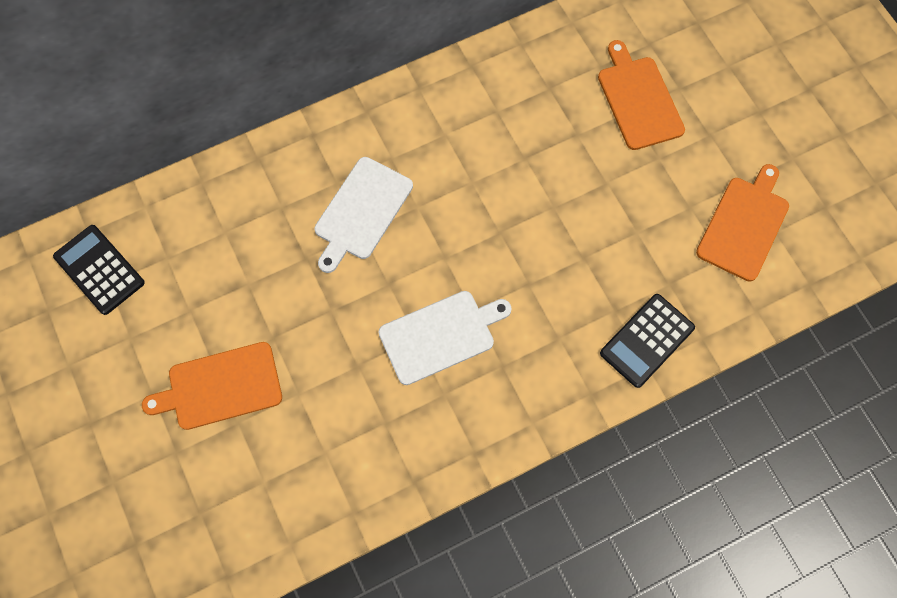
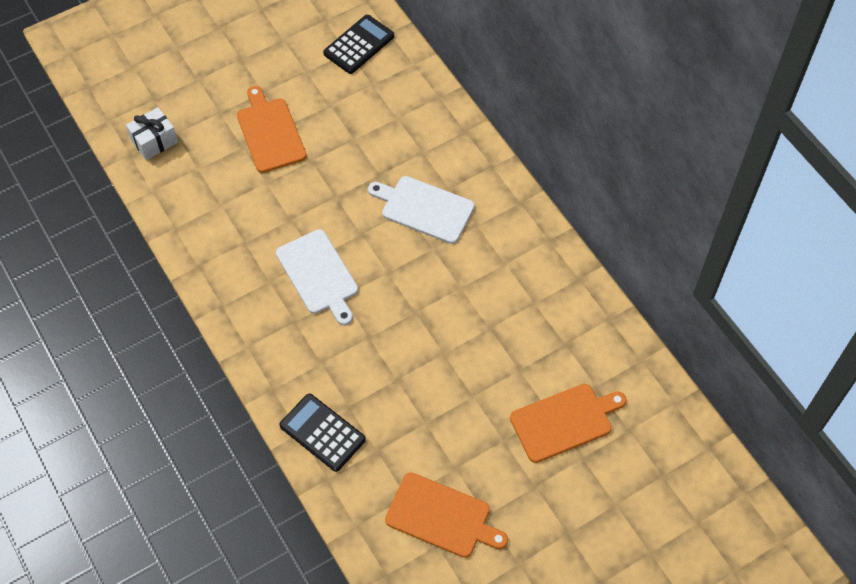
camera: 85 degrees right, 10 degrees down
none -> white gift [126,107,178,160]

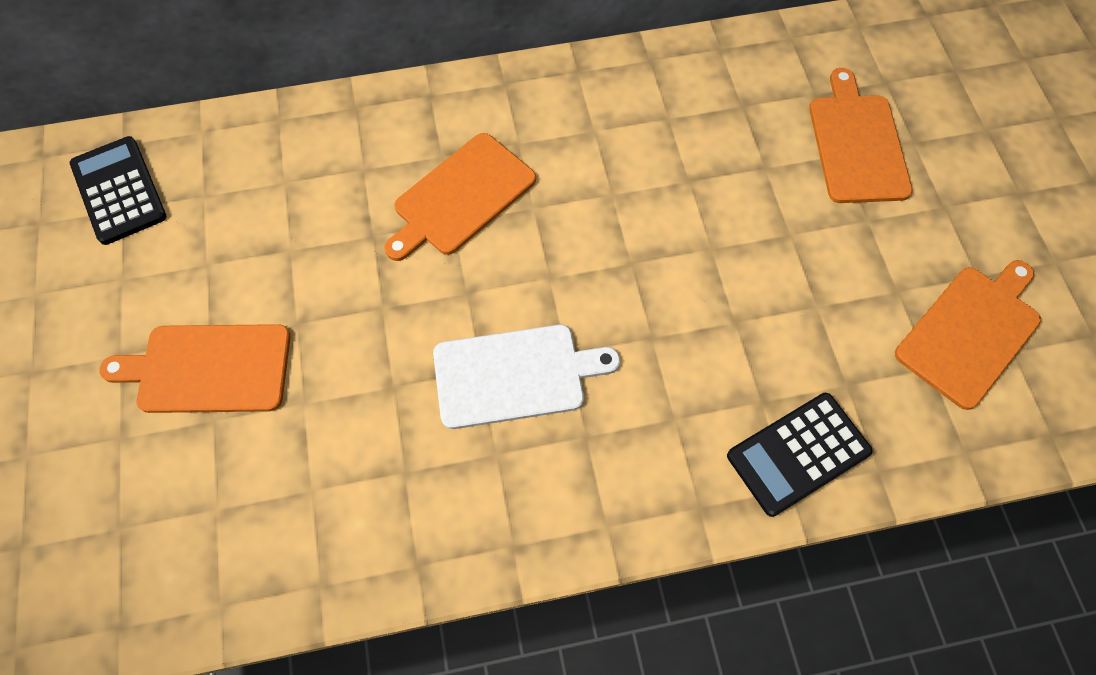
camera: 70 degrees left, 5 degrees up
white gift [126,107,178,160] -> none
white cutting board [368,176,475,244] -> orange cutting board [384,133,536,261]

